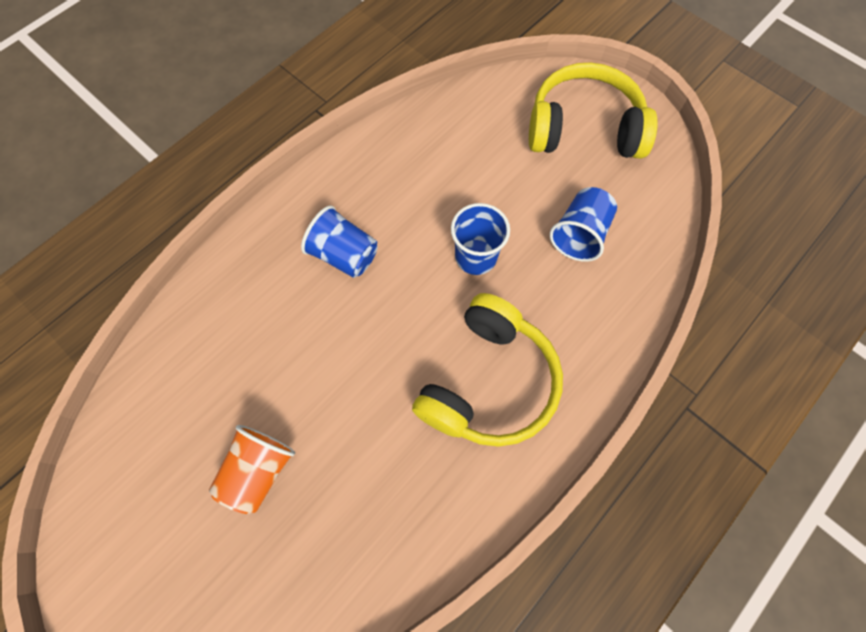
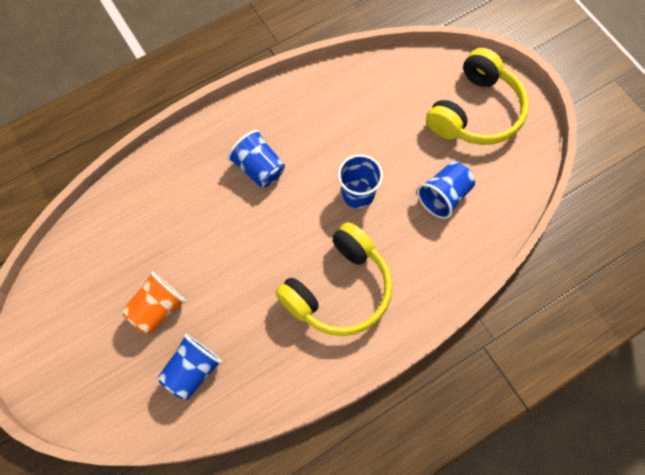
camera: 15 degrees right, 0 degrees up
yellow headphones [529,63,658,159] -> yellow headphones turned 105 degrees clockwise [426,48,529,145]
none -> blue cup [158,334,223,400]

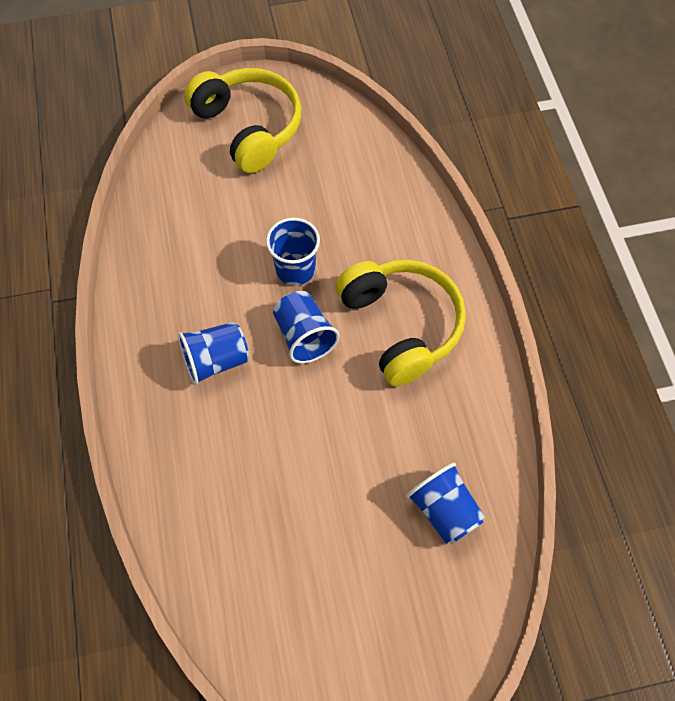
camera: 70 degrees left, 5 degrees down
orange cup [122,271,186,334] -> none
blue cup [417,162,475,219] -> blue cup moved to [273,291,340,364]

